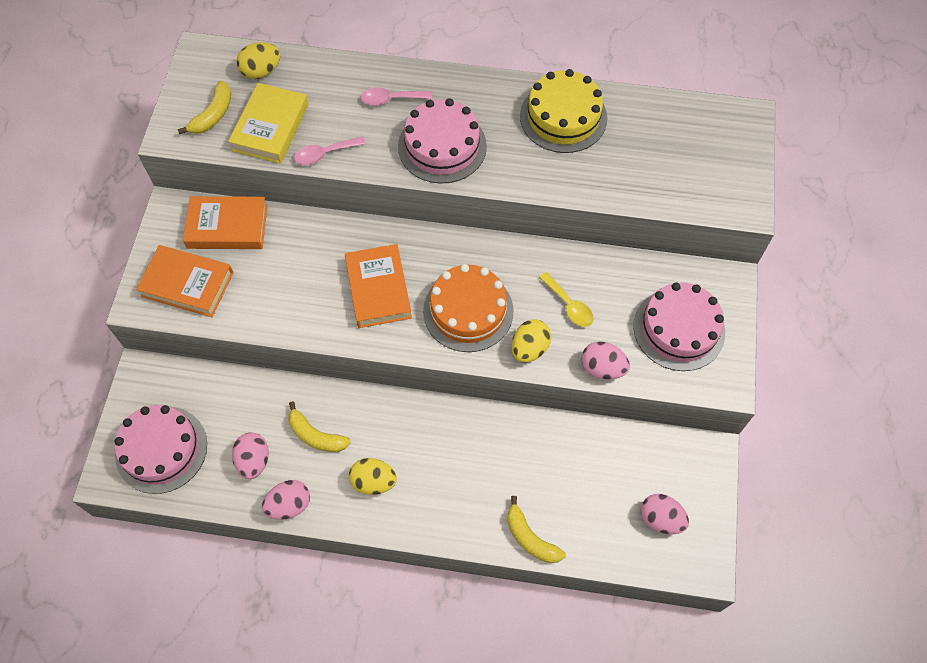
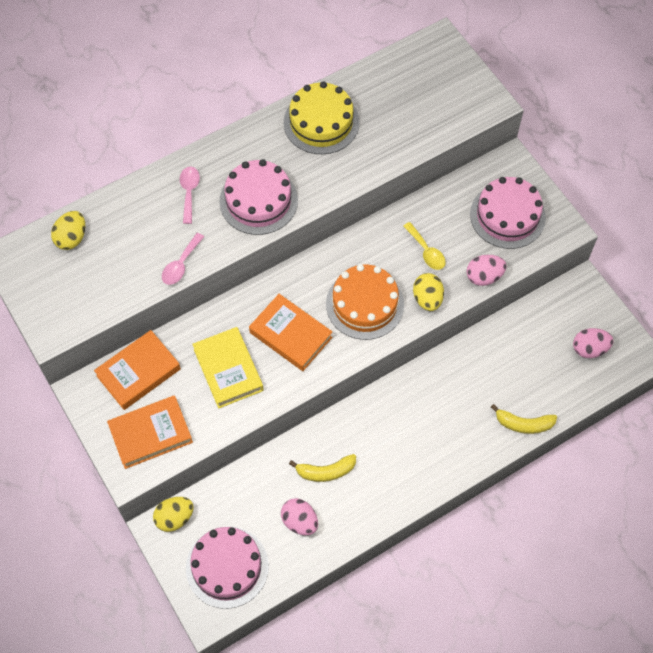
camera: 40 degrees left, 0 degrees up
yellow banana [178,80,231,134] -> none
yellow book [228,83,309,164] -> yellow book moved to [192,327,264,408]
pink egg [262,480,310,520] -> none
yellow egg [349,458,397,495] -> yellow egg moved to [153,497,193,532]
pink spoon [361,87,432,105] -> pink spoon turned 135 degrees clockwise [180,166,200,224]
yellow spoon [539,272,594,327] -> yellow spoon turned 45 degrees clockwise [403,222,446,270]

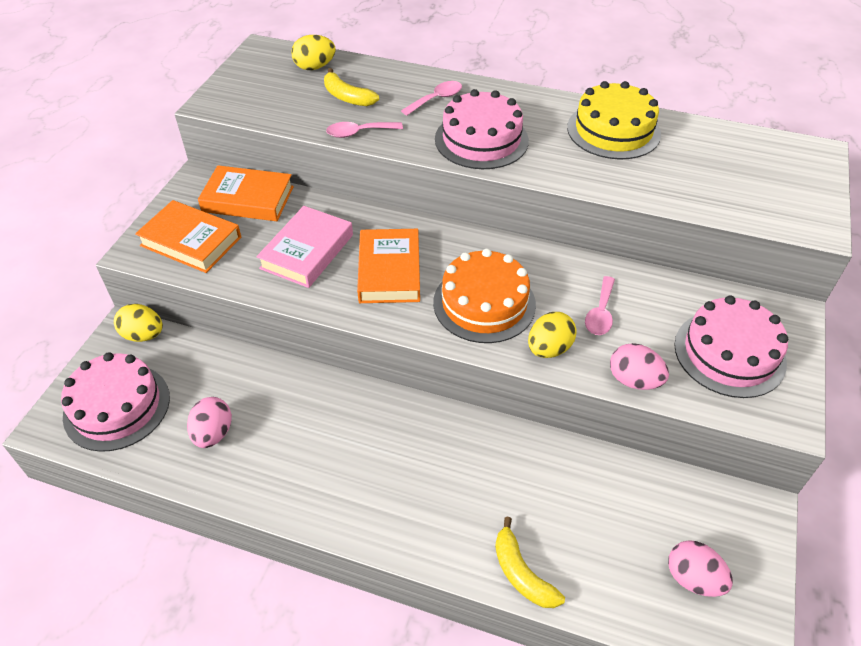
camera: 50 degrees right, 15 degrees down
yellow book [192,327,264,408] -> pink book [256,206,353,288]
yellow banana [289,454,356,482] -> yellow banana moved to [324,68,379,106]
yellow spoon [403,222,446,270] -> pink spoon [585,276,615,335]

